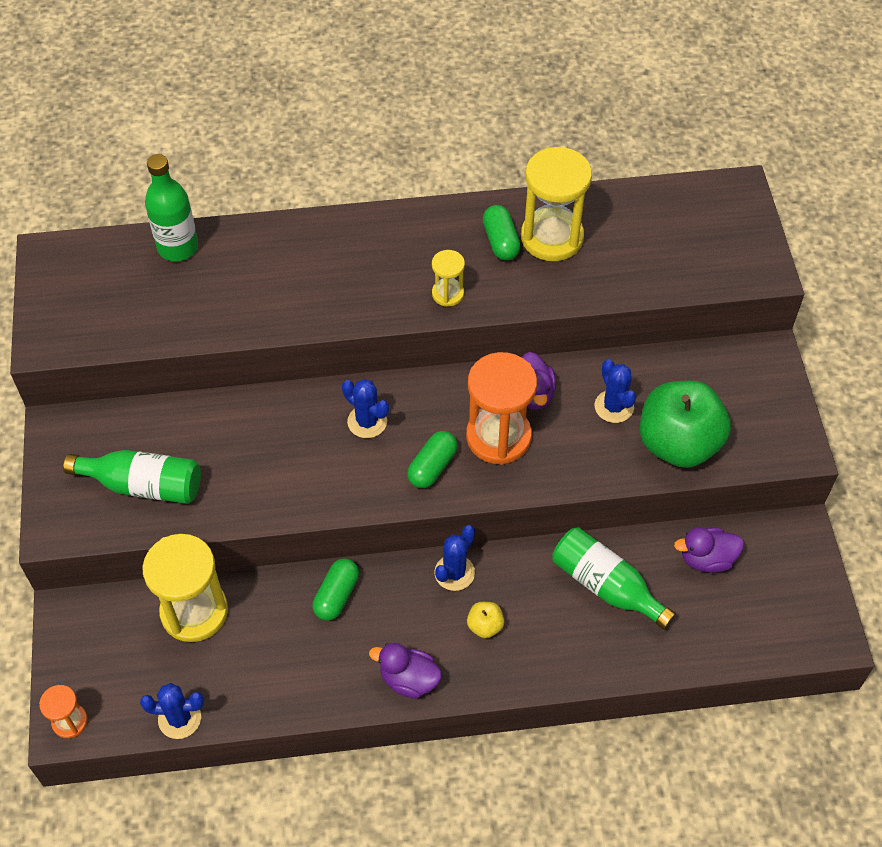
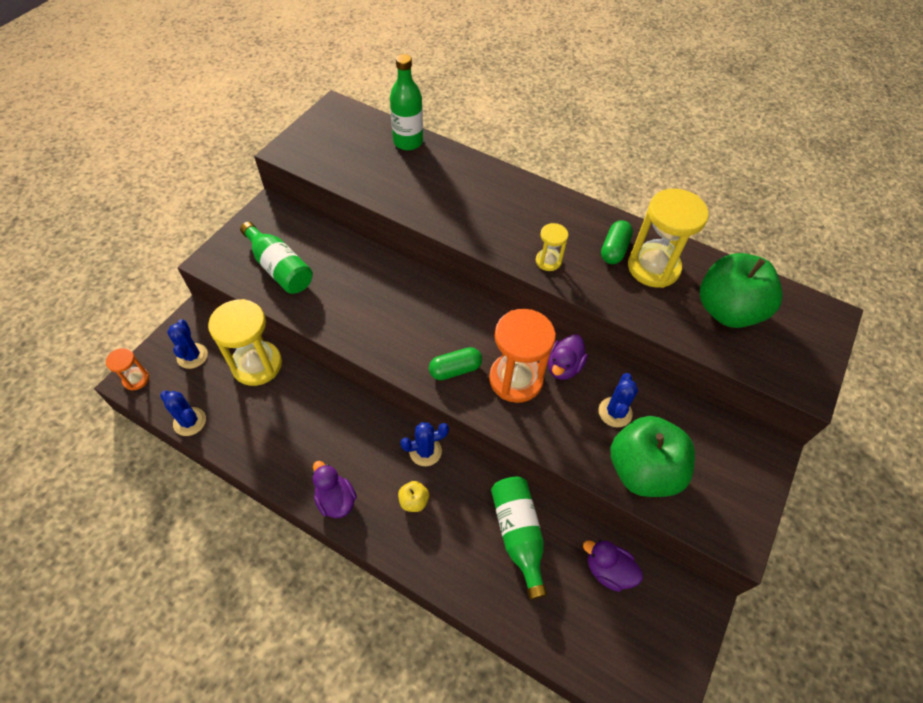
camera: 35 degrees right, 0 degrees up
green capsule [313,558,359,621] -> none
blue cactus [342,379,389,438] -> blue cactus moved to [167,319,208,369]
none -> green apple [700,253,783,328]

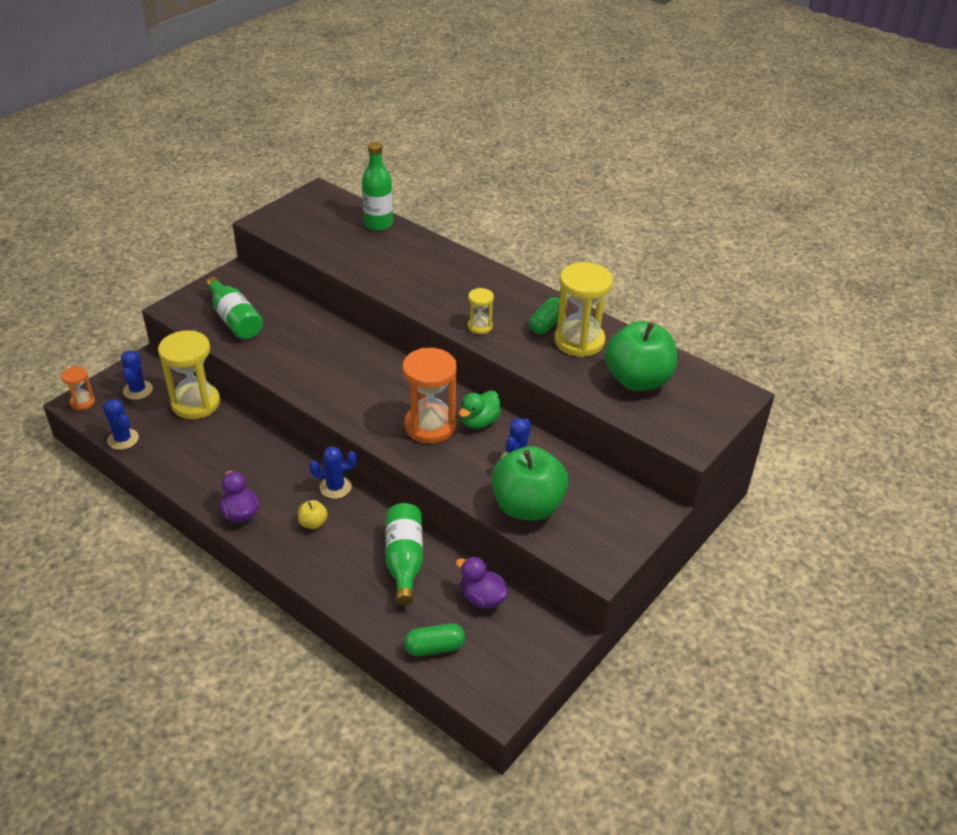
camera: 10 degrees right, 15 degrees down
green capsule [429,347,482,380] -> green capsule moved to [404,623,465,656]
purple duck [548,334,588,380] -> green duck [459,390,501,429]

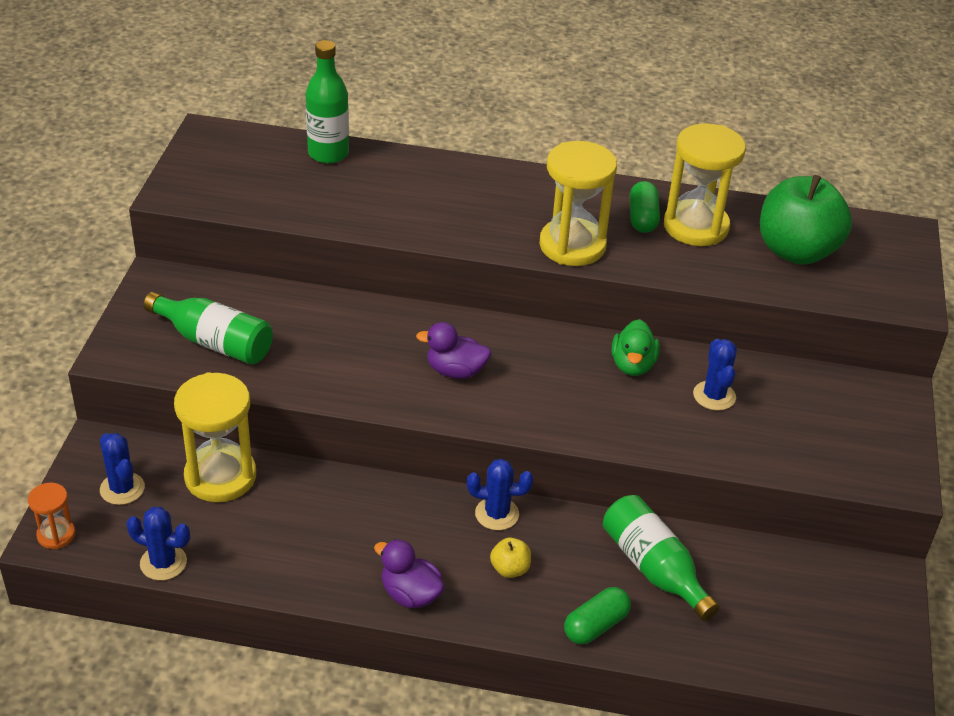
camera: 30 degrees left, 0 degrees up
blue cactus [309,446,357,499] -> blue cactus turned 45 degrees clockwise [467,459,533,530]
orange hourglass [402,348,457,444] -> none
green capsule [404,623,465,656] -> green capsule moved to [564,587,631,645]
purple duck [456,557,508,609] -> purple duck moved to [416,322,491,379]
yellow hourglass [468,288,494,334] -> yellow hourglass [540,141,617,266], size x1.99
green apple [492,446,568,520] -> none

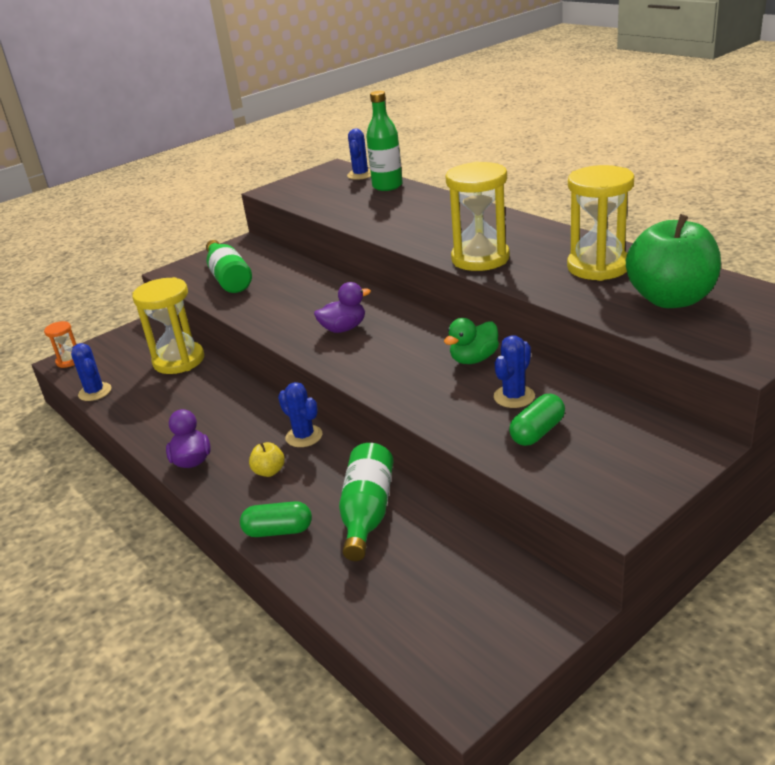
camera: 45 degrees right, 10 degrees down
blue cactus [100,433,145,505] -> blue cactus moved to [347,129,371,180]
purple duck [416,322,491,379] -> purple duck turned 105 degrees clockwise [314,282,371,333]
green capsule [629,181,660,233] -> green capsule moved to [509,394,565,446]

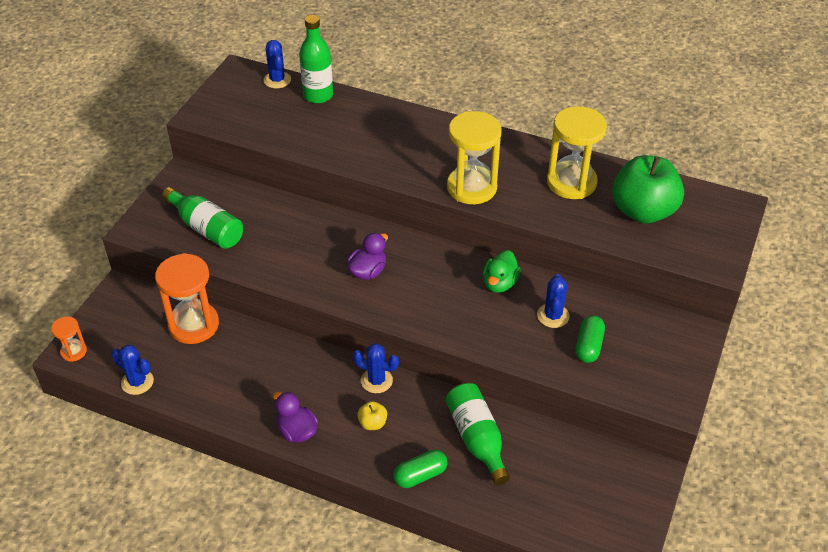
camera: 30 degrees left, 15 degrees up
yellow hourglass [132,277,204,374] -> orange hourglass [155,253,219,344]

